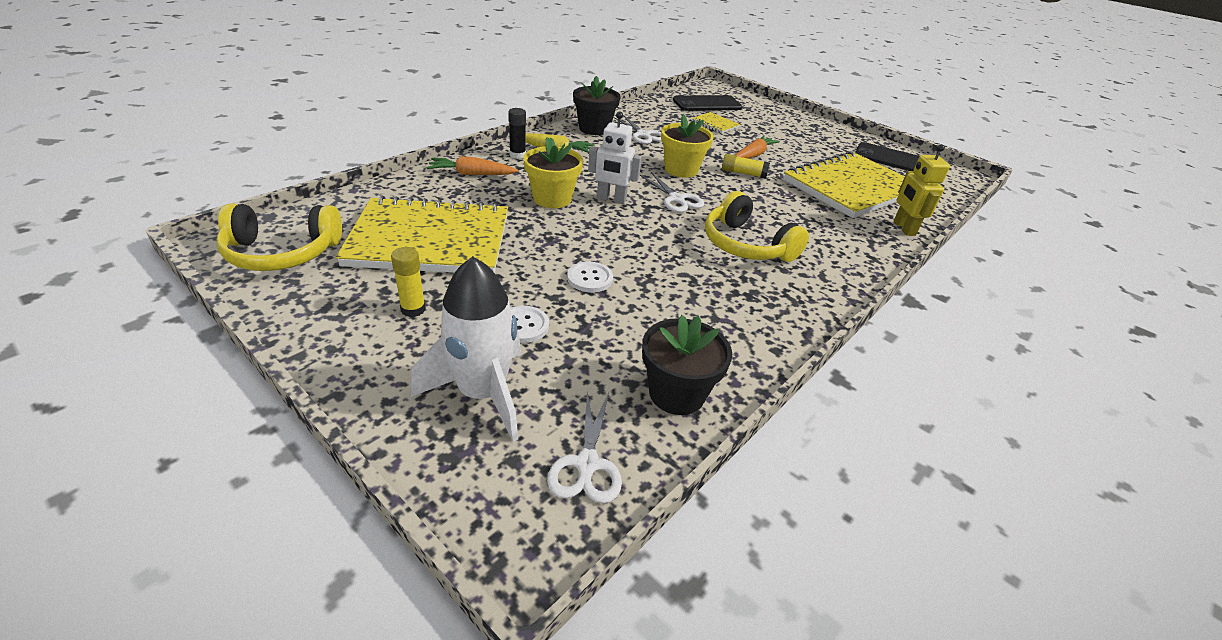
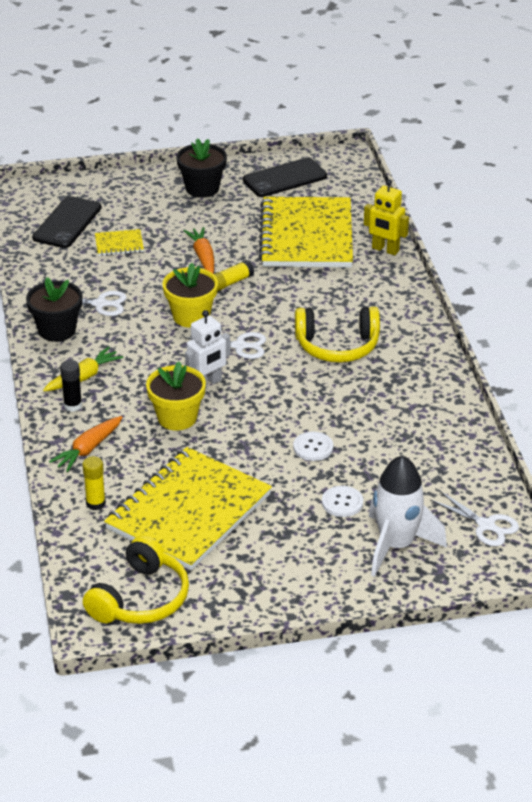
camera: 50 degrees left, 0 degrees up
yellow glue stick [391,247,426,317] -> yellow glue stick moved to [82,456,106,510]
black flower pot [642,315,732,415] -> black flower pot moved to [177,138,227,198]

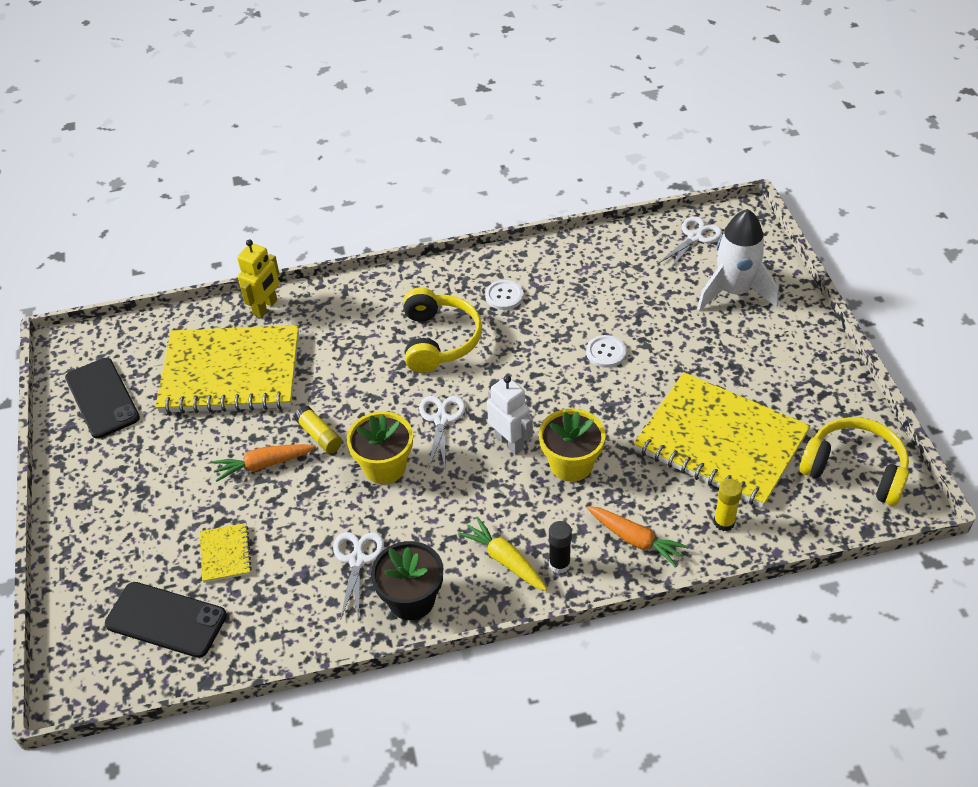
camera: 90 degrees left, 10 degrees up
black flower pot [177,138,227,198] -> none
white button [322,486,363,517] -> white button moved to [485,280,524,310]

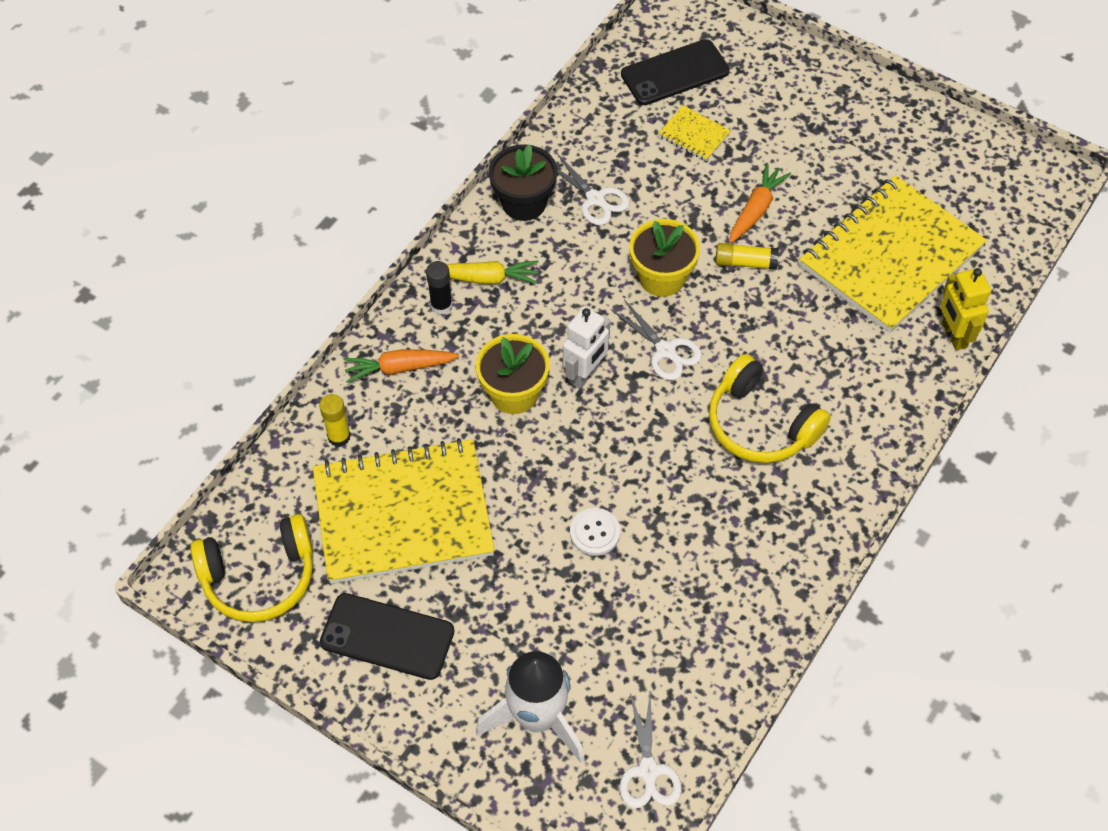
camera: 135 degrees right, 10 degrees up
black phone [65,358,140,438] -> black phone moved to [320,593,455,680]
white button [485,280,524,310] -> none
white robot [487,375,533,455] -> white robot turned 60 degrees counterclockwise [563,307,610,389]

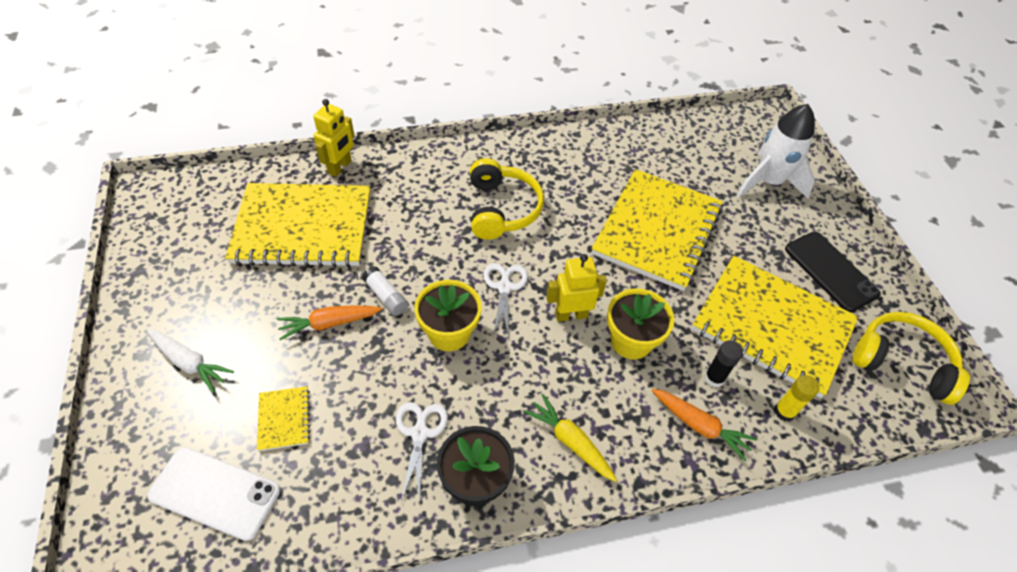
camera: 140 degrees left, 5 degrees down
black glue stick [426,261,452,315] -> black glue stick moved to [704,340,743,387]
white robot [563,307,610,389] -> yellow robot [546,254,607,322]
white button [570,508,620,556] -> yellow notebook [592,169,723,291]
white scissors [620,693,682,808] -> none
black phone [621,39,730,105] -> white phone [147,447,281,541]
yellow glue stick [715,243,779,270] -> white glue stick [362,266,408,316]
none -> white carrot [147,329,234,393]

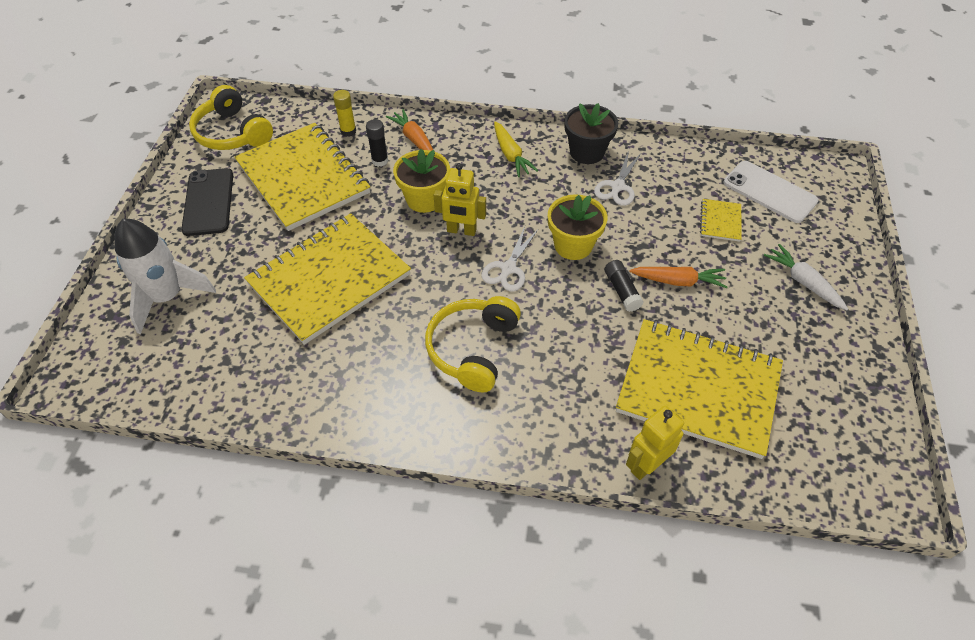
camera: 155 degrees left, 0 degrees up
white glue stick [362,266,408,316] -> black glue stick [605,260,644,312]

